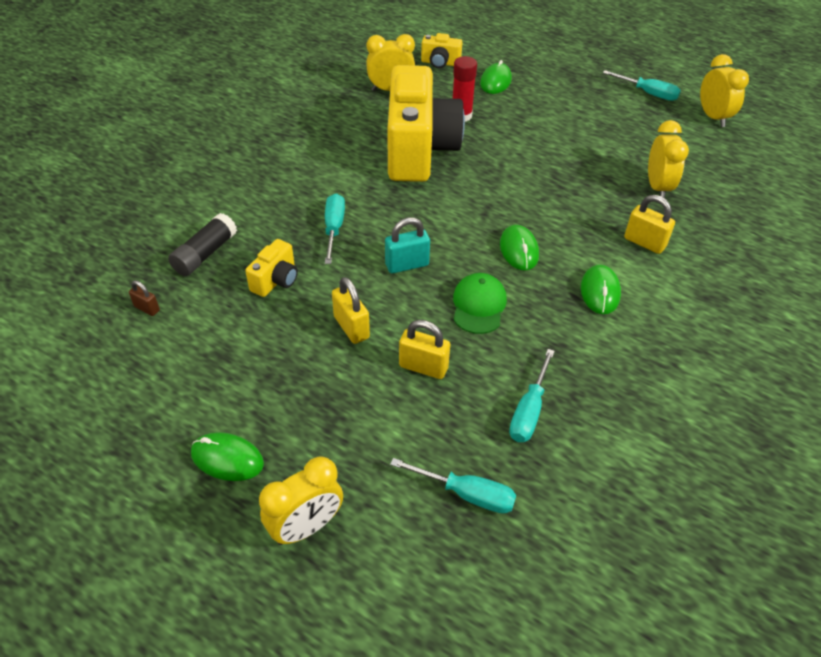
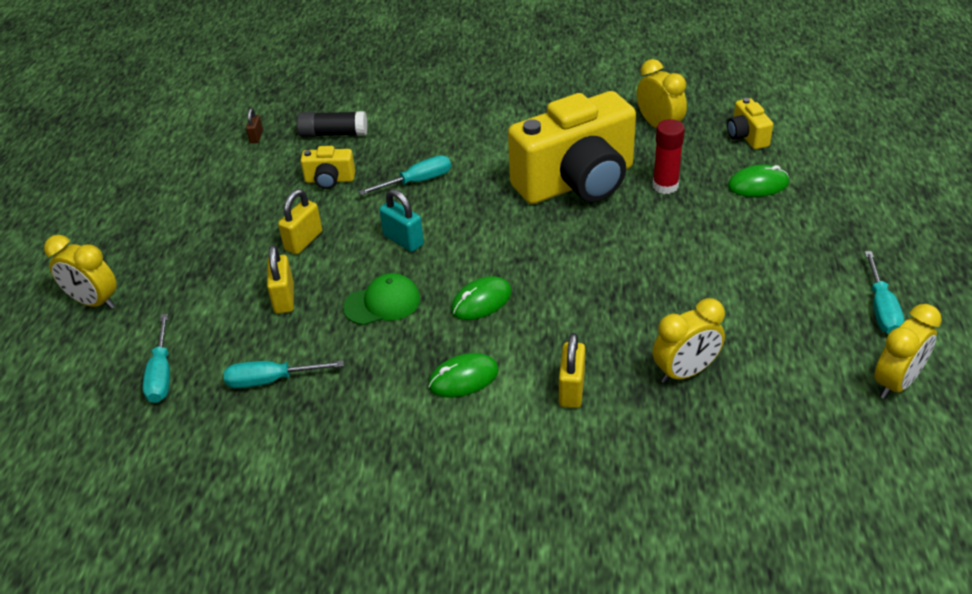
camera: 65 degrees right, 5 degrees down
green mouse [191,432,264,481] -> none

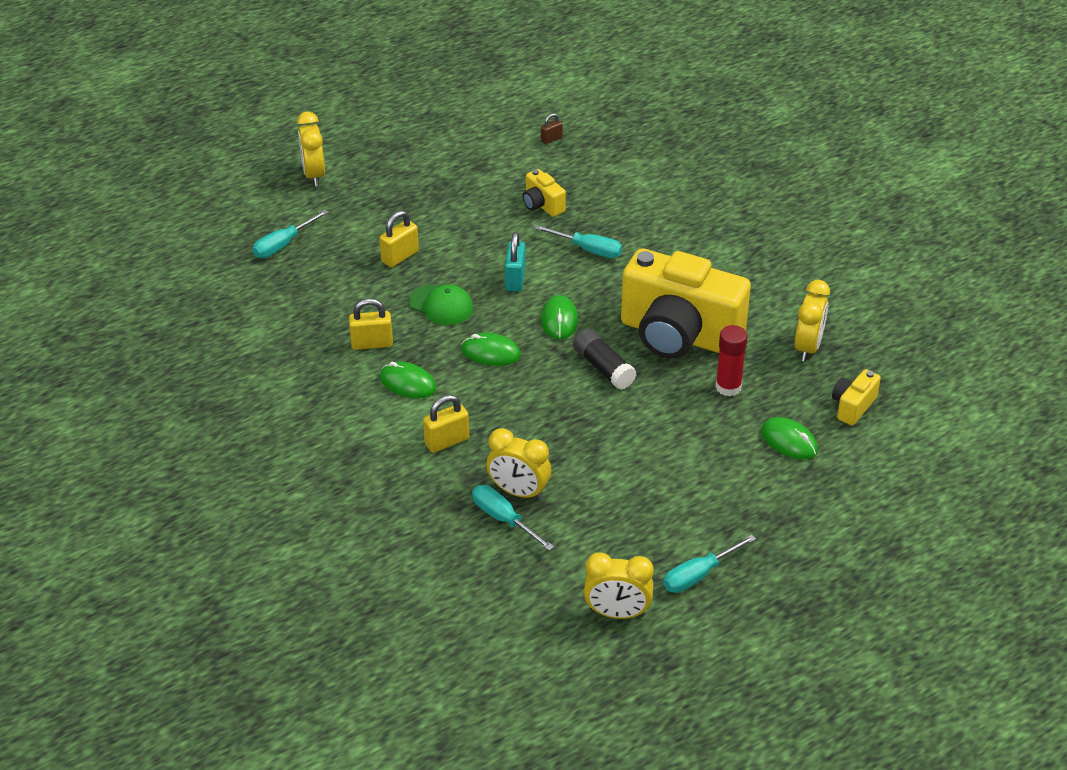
camera: 50 degrees right, 0 degrees up
turquoise screwdriver [224,360,344,388] -> turquoise screwdriver moved to [472,485,554,551]
yellow padlock [278,189,322,255] -> yellow padlock moved to [349,298,393,350]
black glue stick [297,111,367,137] -> black glue stick moved to [573,329,637,390]
none -> green mouse [541,295,578,340]

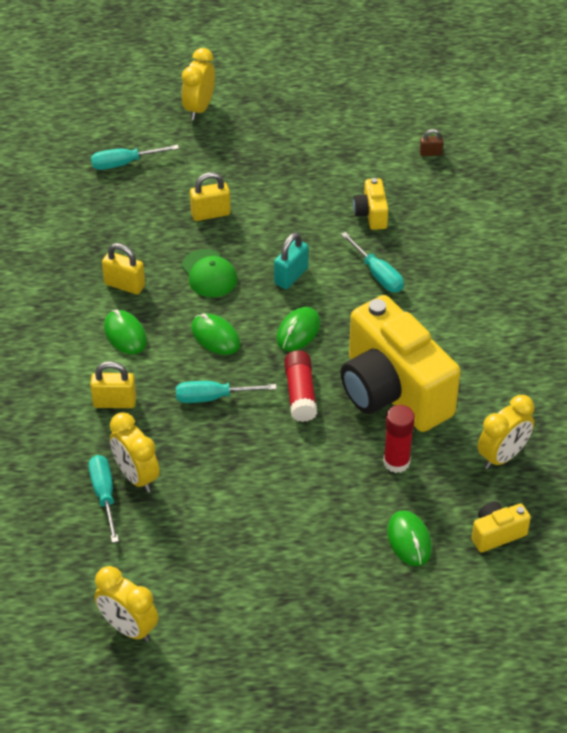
camera: 30 degrees right, 5 degrees up
black glue stick [573,329,637,390] -> red glue stick [284,350,317,422]
turquoise screwdriver [663,535,756,593] -> turquoise screwdriver moved to [176,381,277,403]

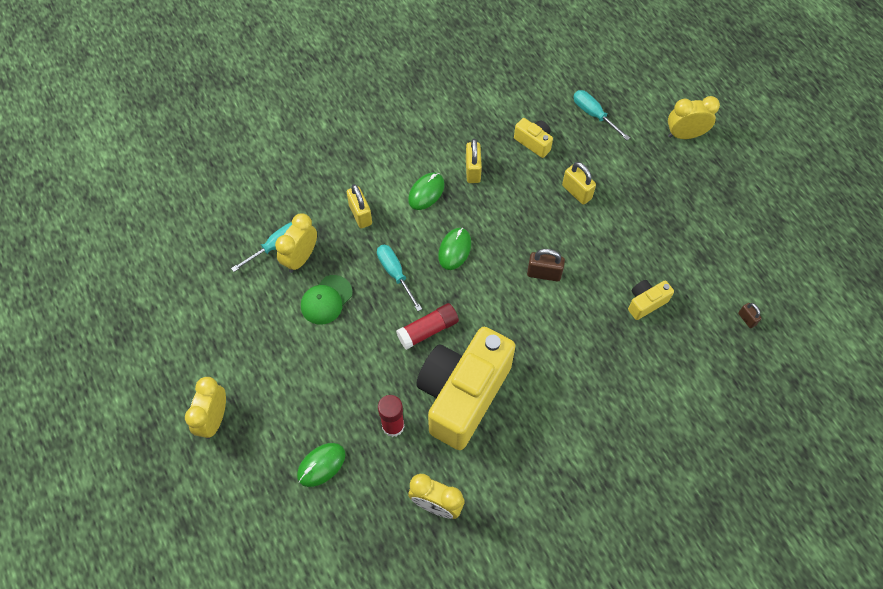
camera: 65 degrees right, 15 degrees up
yellow clock [94,566,158,642] -> yellow clock moved to [185,377,226,439]
green cap [182,249,237,297] -> green cap moved to [301,275,353,325]
turquoise padlock [274,232,309,289] -> brown padlock [527,249,565,282]
green mouse [276,307,320,351] -> none
turquoise screwdriver [341,232,404,292] -> none
yellow camera [472,501,531,552] -> yellow camera moved to [514,118,553,158]

